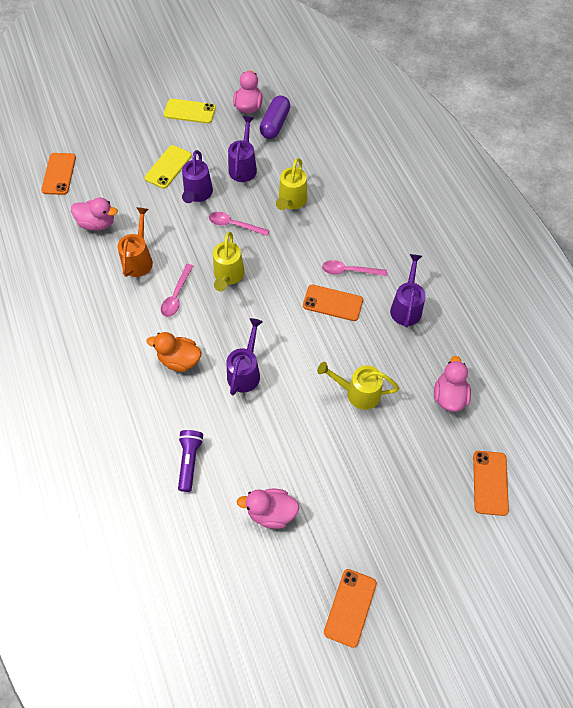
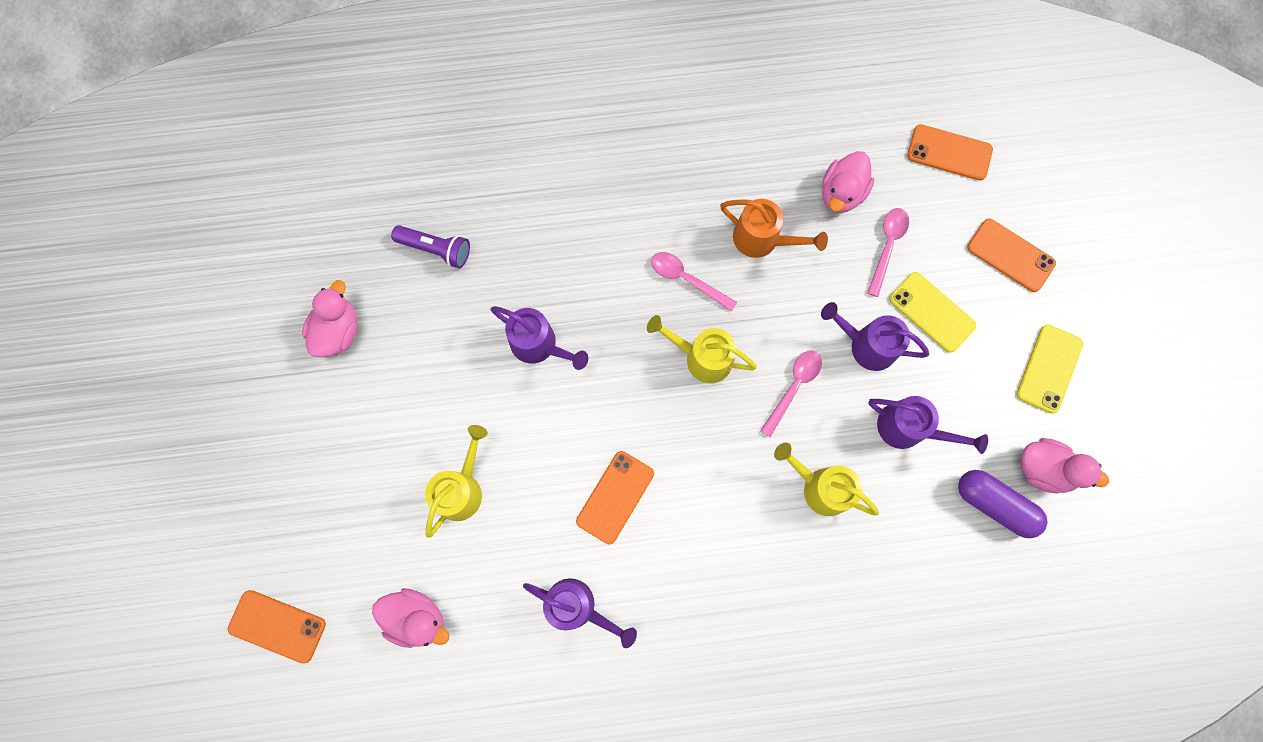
camera: 105 degrees right, 15 degrees up
orange duck [147,332,202,372] -> none
pink spoon [322,260,387,276] -> pink spoon moved to [867,208,909,297]
orange phone [324,569,377,648] -> orange phone moved to [967,218,1056,292]

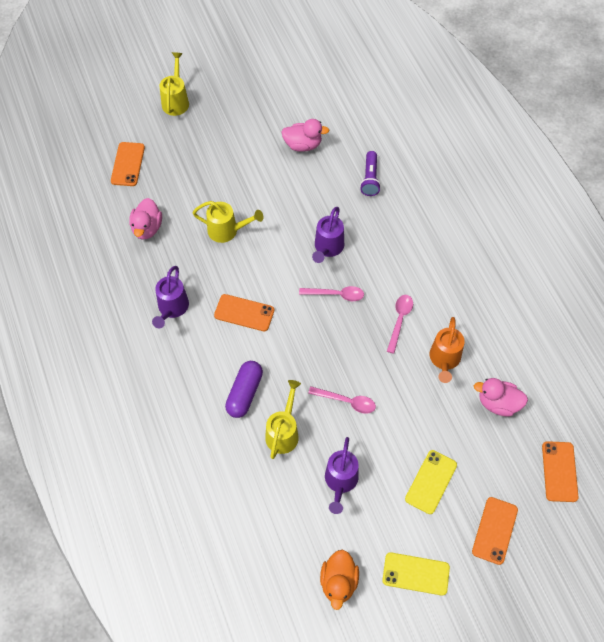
camera: 75 degrees right, 15 degrees down
yellow watering can [647,315,757,383] -> yellow watering can moved to [159,52,189,116]
purple watering can [821,302,929,371] -> none
pink spoon [867,208,909,297] -> pink spoon moved to [299,286,364,301]
purple capsule [958,470,1047,538] -> purple capsule moved to [225,361,263,418]
pink duck [1021,438,1109,494] -> orange duck [320,550,359,610]

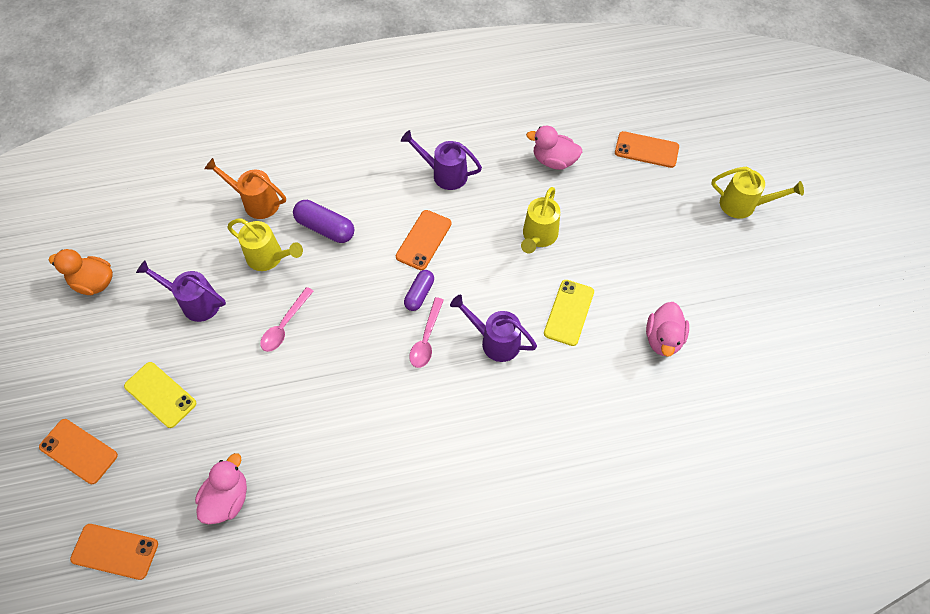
camera: 100 degrees right, 0 degrees up
purple flashlight [360,151,381,196] -> none
yellow phone [382,552,450,596] -> yellow phone moved to [544,280,594,346]
pink spoon [387,295,413,354] -> none
orange watering can [430,317,465,383] -> orange watering can moved to [204,158,286,219]
none -> purple capsule [404,270,434,311]

